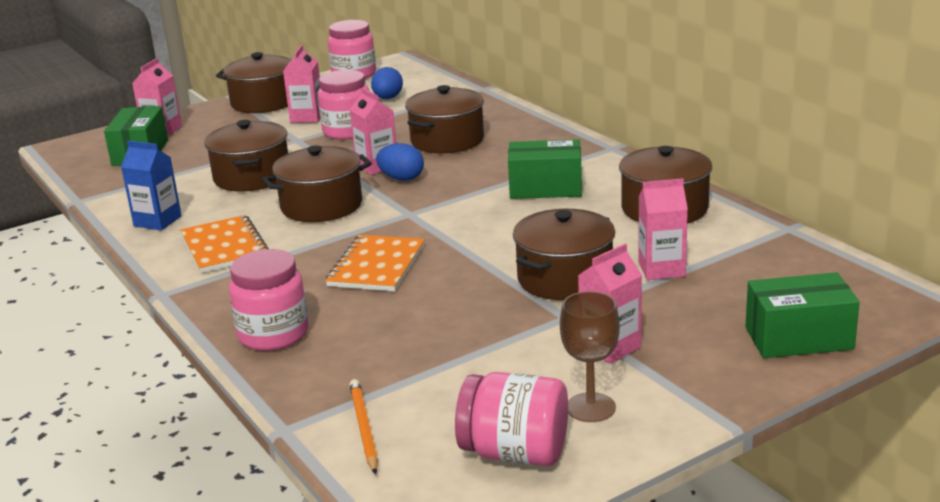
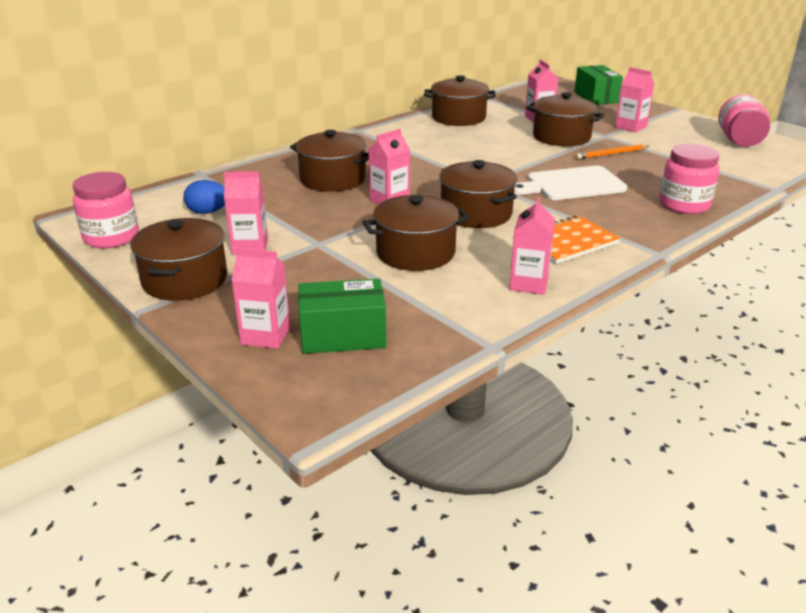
camera: 100 degrees left, 5 degrees up
blue carton [121,141,182,230] -> pink carton [509,197,555,295]
pink jar [318,70,369,140] -> none
orange notebook [325,235,425,291] -> white cutting board [514,166,627,200]
orange pencil [349,379,378,474] -> orange pencil moved to [576,144,649,159]
blue egg [376,143,424,181] -> none
green box [508,139,582,199] -> none
brown goblet [560,291,620,422] -> none

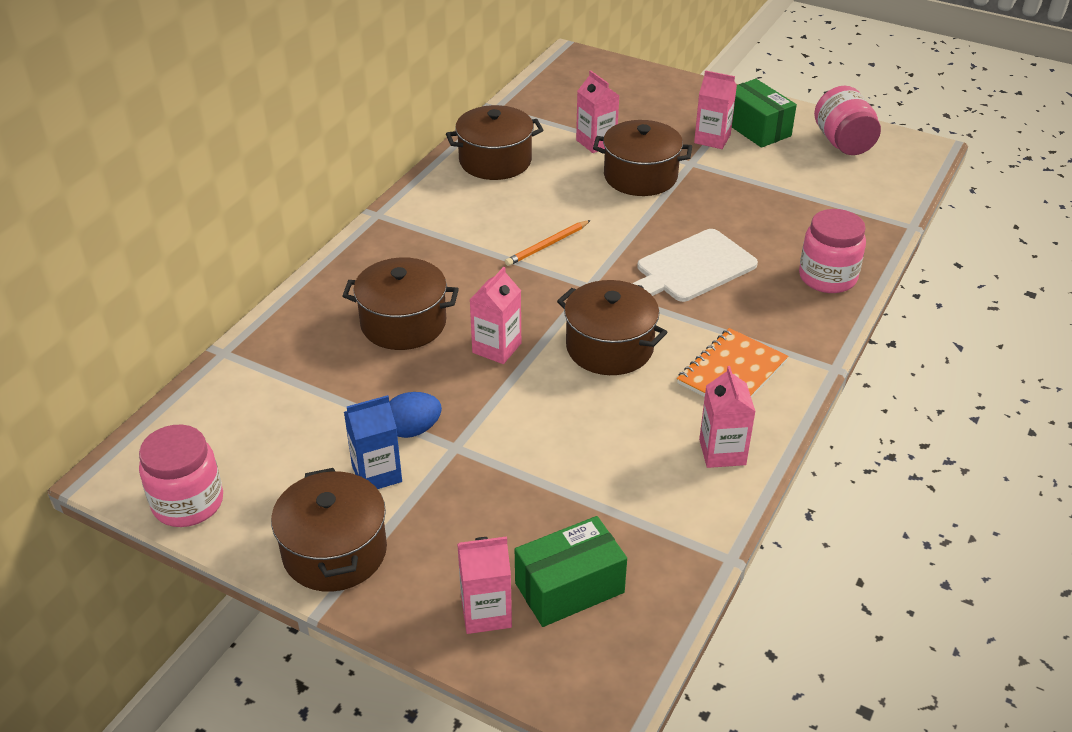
camera: 20 degrees left, 10 degrees up
blue egg [183,180,225,214] -> blue egg moved to [389,392,442,438]
pink carton [224,172,268,255] -> blue carton [344,395,402,489]
brown pot [363,195,469,271] -> none
green box [574,65,623,105] -> green box moved to [732,79,797,148]
orange pencil [576,144,649,159] -> orange pencil moved to [505,220,591,266]

